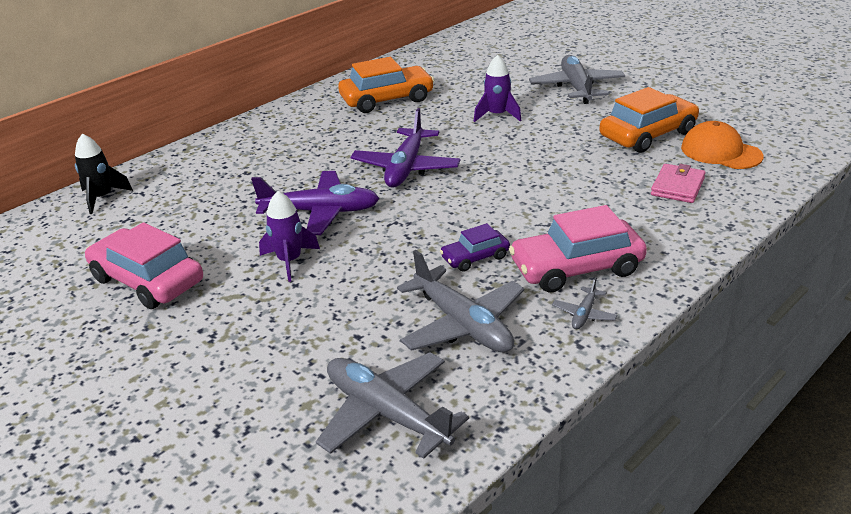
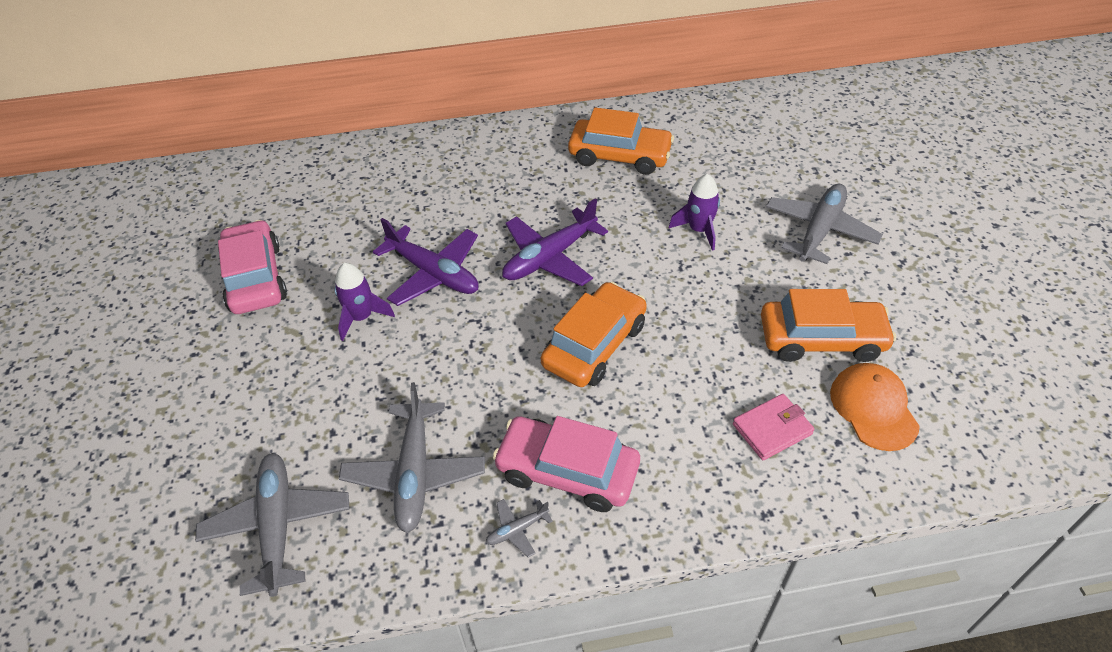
camera: 35 degrees right, 15 degrees up
black rocket [75,133,133,214] -> none
purple car [440,223,510,272] -> none
none -> orange car [541,282,647,387]

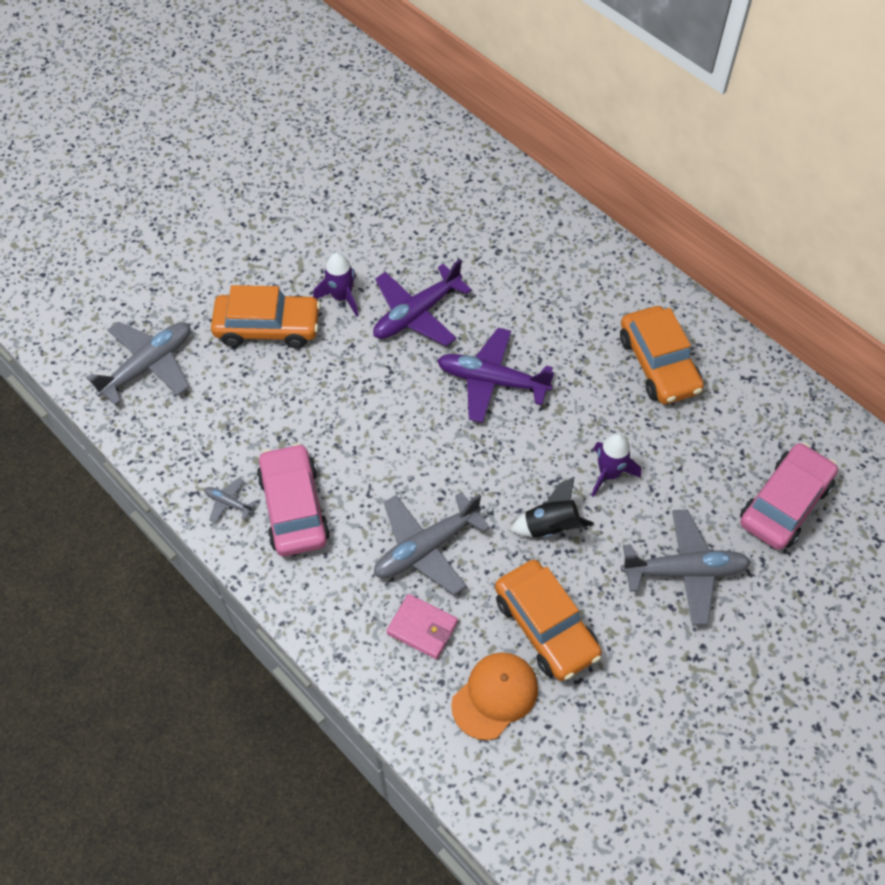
camera: 55 degrees right, 10 degrees up
pink car [218,220,287,314] -> pink car moved to [740,443,838,550]
grey plane [339,382,485,533] -> grey plane moved to [374,492,490,595]
purple plane [373,218,479,306] -> purple plane turned 45 degrees clockwise [373,259,472,346]
orange car [541,282,647,387] -> orange car moved to [211,285,321,348]
none -> black rocket [510,477,594,537]

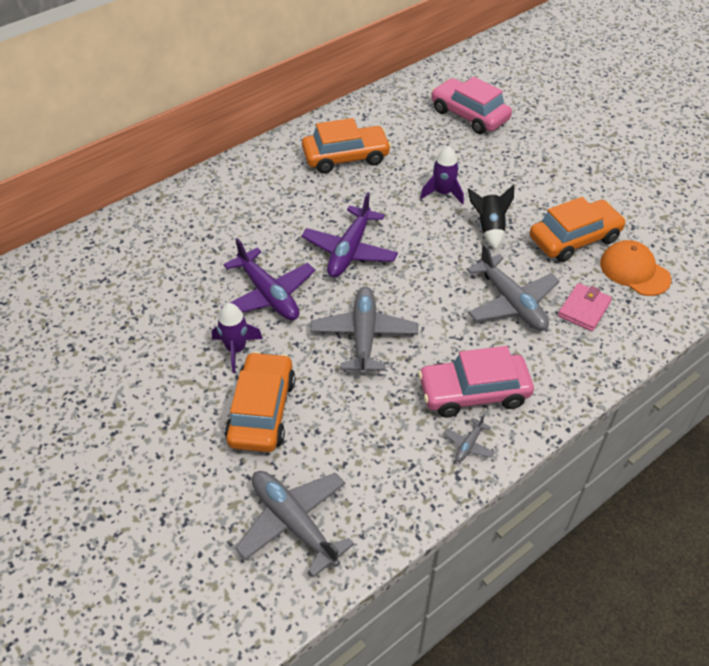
camera: 85 degrees left, 10 degrees down
grey plane [621,509,751,626] -> grey plane moved to [310,287,418,376]

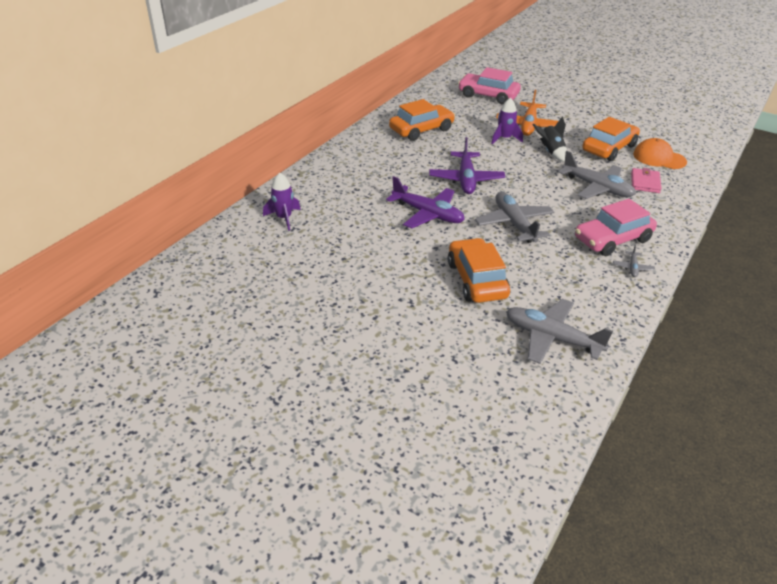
camera: 20 degrees left, 10 degrees down
purple rocket [212,303,263,373] -> purple rocket moved to [263,173,301,231]
none -> orange plane [496,90,558,136]

